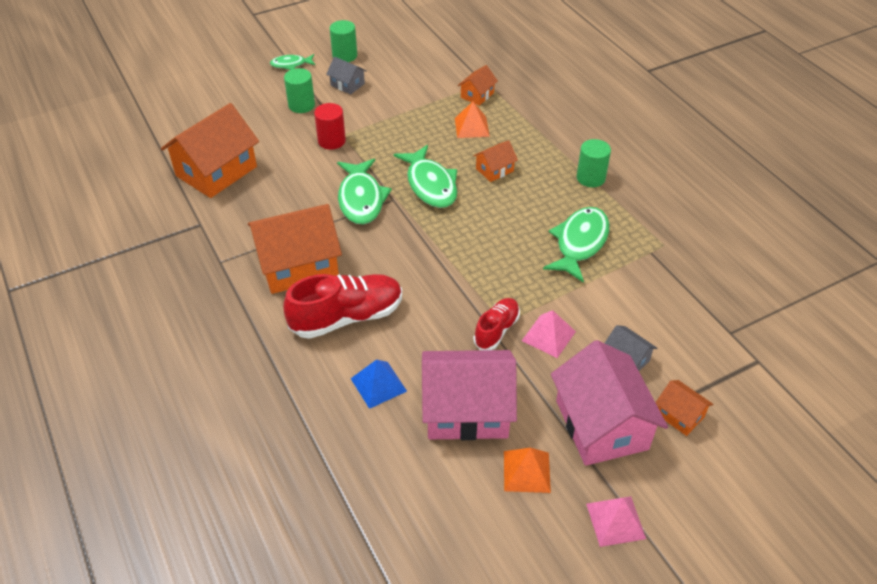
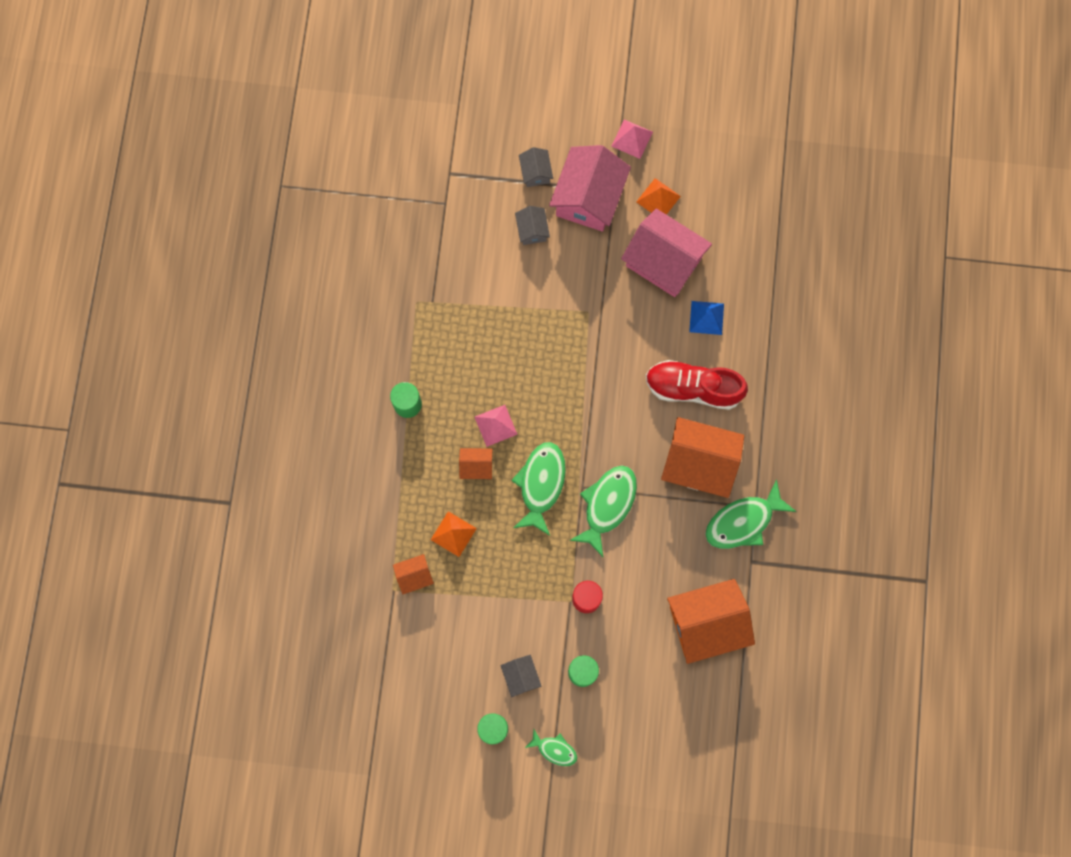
camera: 145 degrees left, 30 degrees up
red shoe [474,298,520,350] -> none
pink pyramid [522,310,576,358] -> pink pyramid moved to [475,405,518,447]
green fish [543,207,610,283] -> green fish moved to [705,479,797,549]
orange house [655,380,713,436] -> grey house [519,147,553,187]

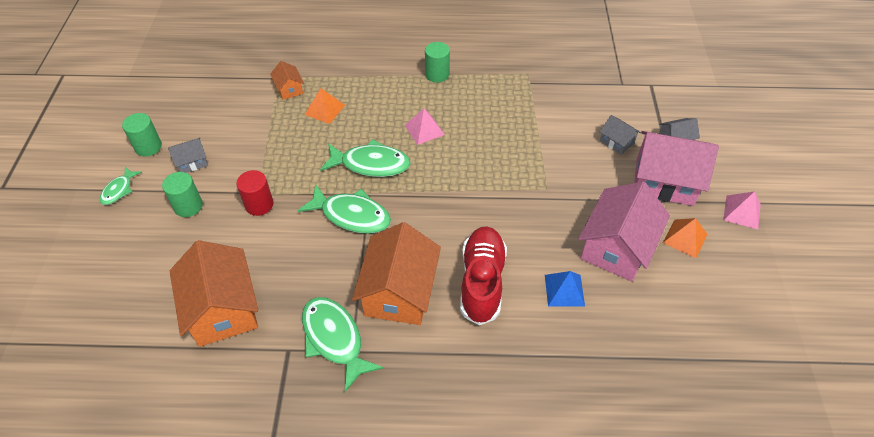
camera: 85 degrees right, 25 degrees down
orange house [459,448,493,479] -> none
grey house [515,206,550,245] -> grey house turned 60 degrees clockwise [600,115,641,155]

